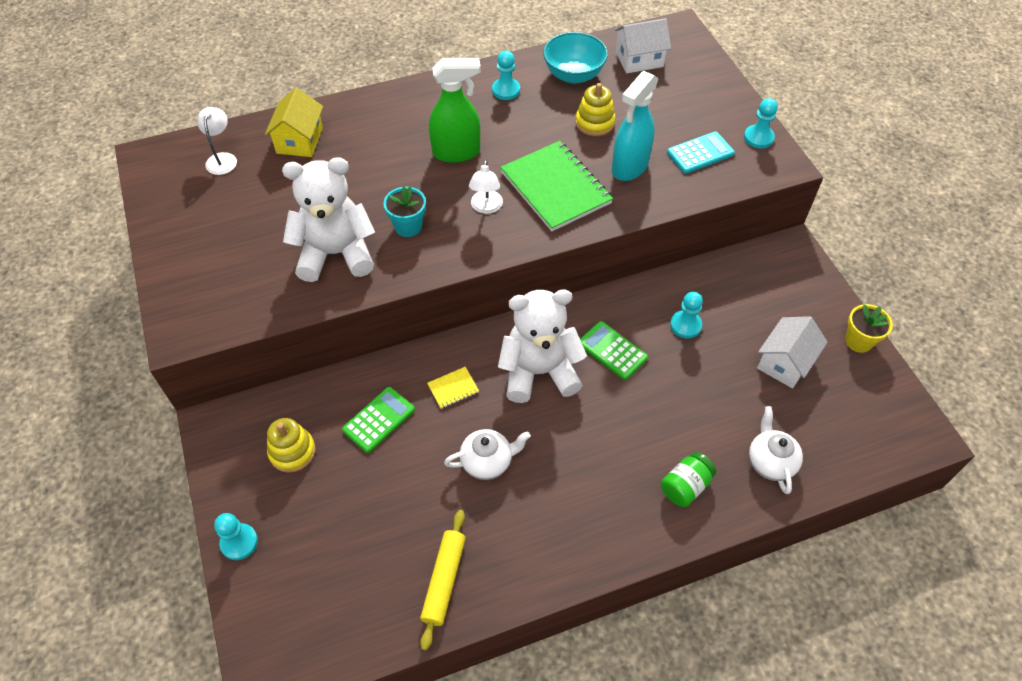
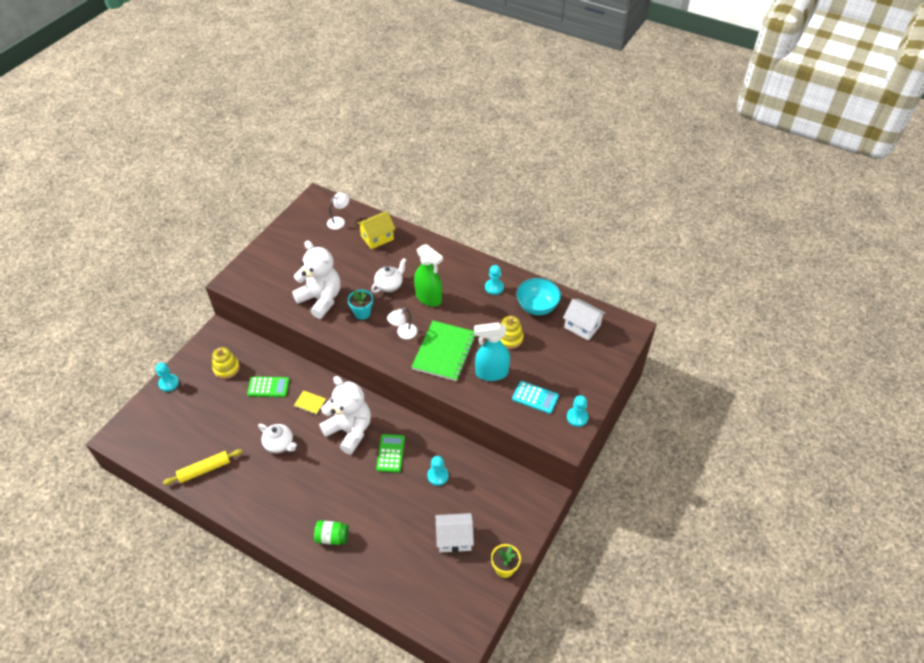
camera: 50 degrees right, 5 degrees down
white teapot [749,406,803,494] -> white teapot moved to [371,258,406,293]

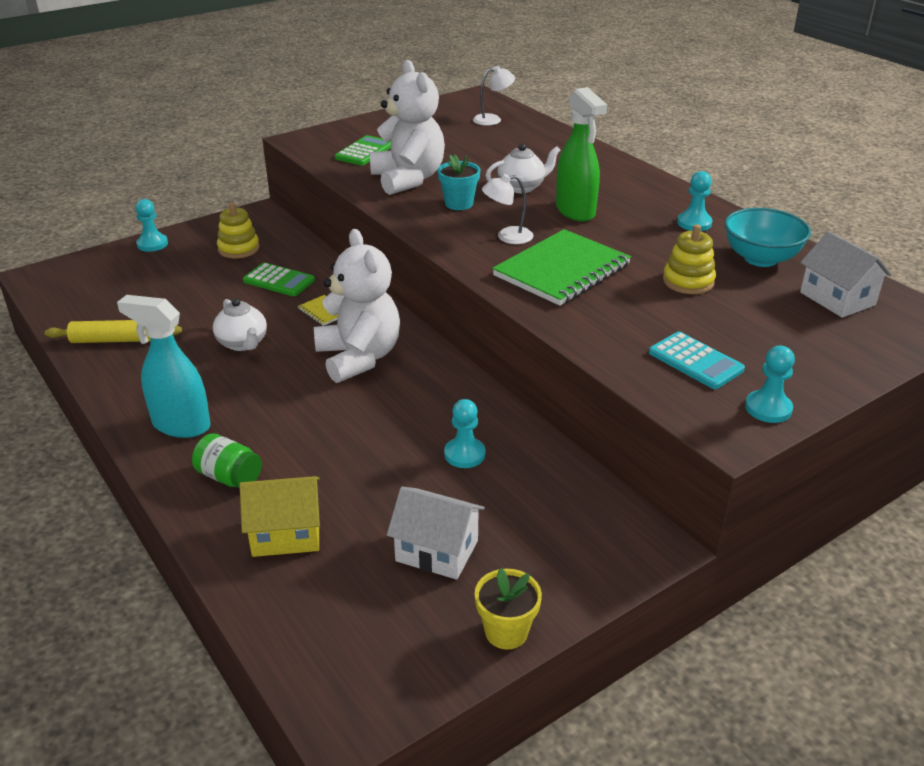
camera: 25 degrees right, 15 degrees down
yellow house [357,211,395,249] -> yellow house moved to [240,476,320,557]
green calculator [376,434,405,473] -> green calculator moved to [335,135,391,166]
turquoise spray bottle [474,322,510,381] -> turquoise spray bottle moved to [117,295,211,438]

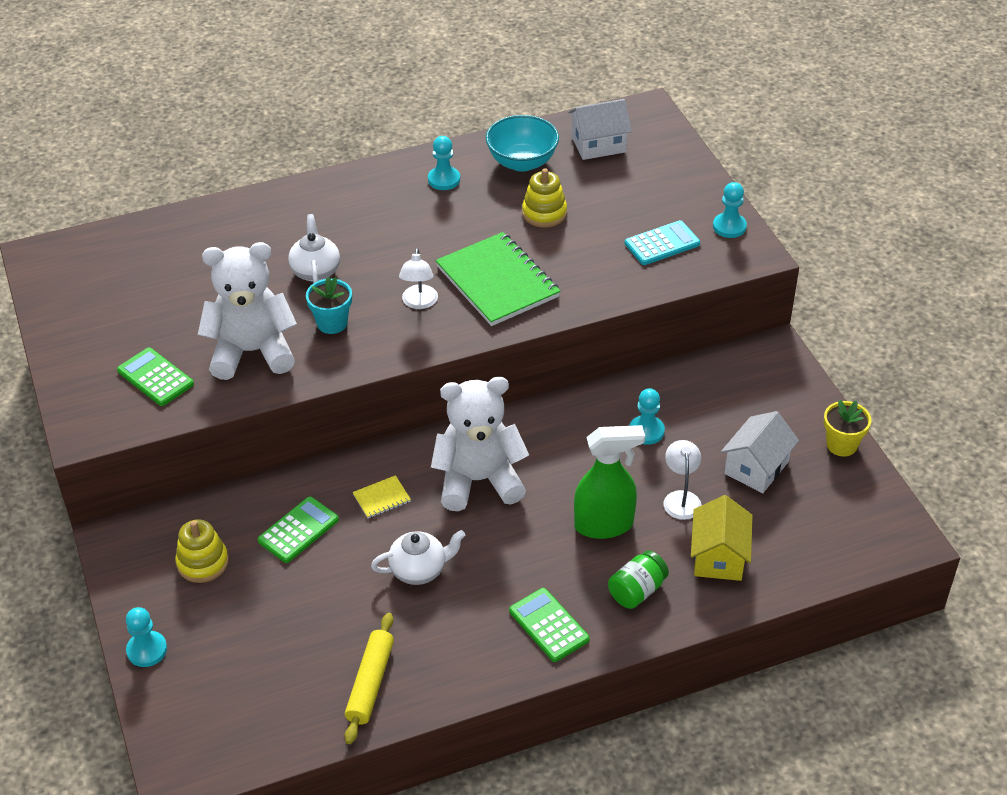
camera: 75 degrees left, 10 degrees up
turquoise spray bottle [117,295,211,438] -> green calculator [509,588,590,662]
white lamp [473,66,515,126] -> white lamp moved to [664,440,701,520]
green spray bottle [556,87,607,222] -> green spray bottle moved to [574,425,645,539]

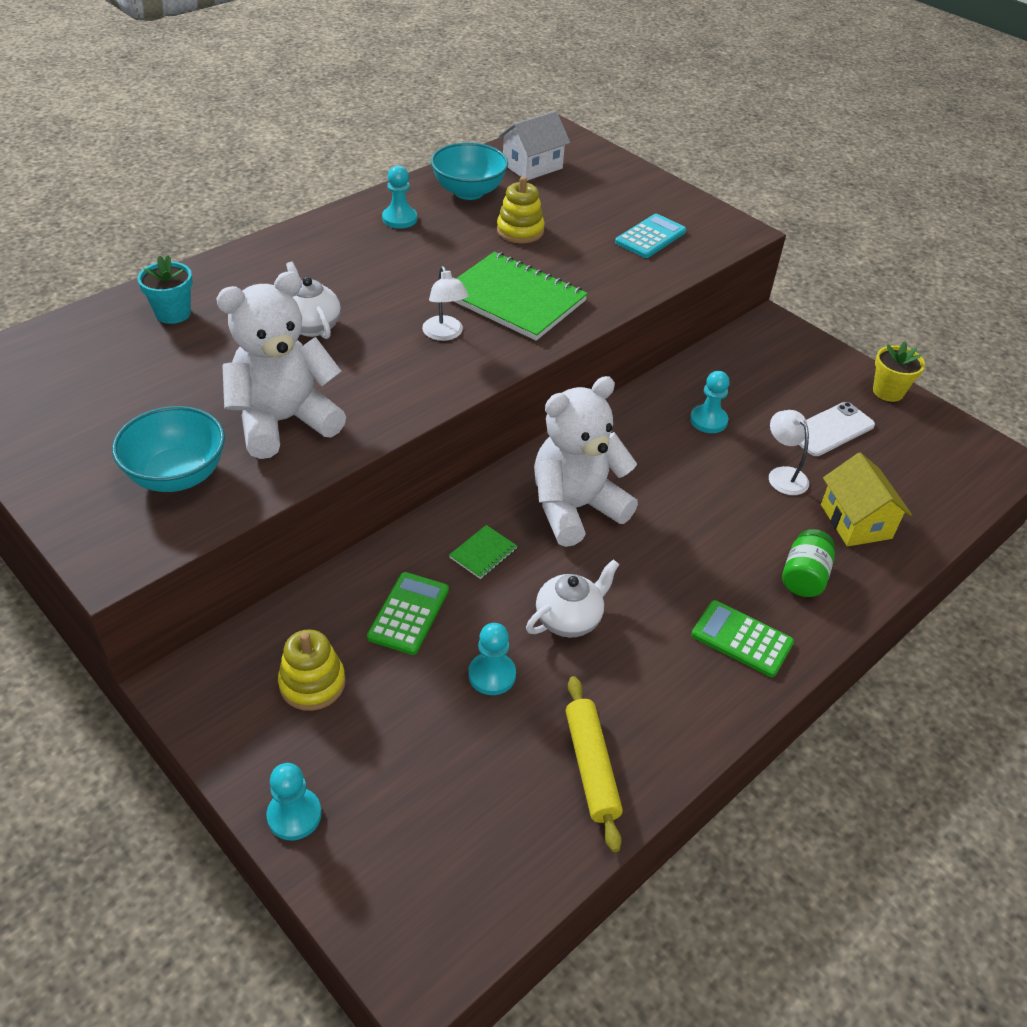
camera: 25 degrees left, 0 degrees up
green calculator [117,348,194,406] -> turquoise bowl [112,406,225,492]
turquoise flower pot [306,277,352,334] -> turquoise flower pot moved to [137,255,193,324]
yellow notebook [353,475,411,518] -> green notebook [449,525,517,579]
green spray bottle [574,425,645,539] -> none
turquoise pawn [713,182,747,238] -> turquoise pawn moved to [468,623,516,695]
white house [721,411,799,493] -> white phone [799,402,875,456]

